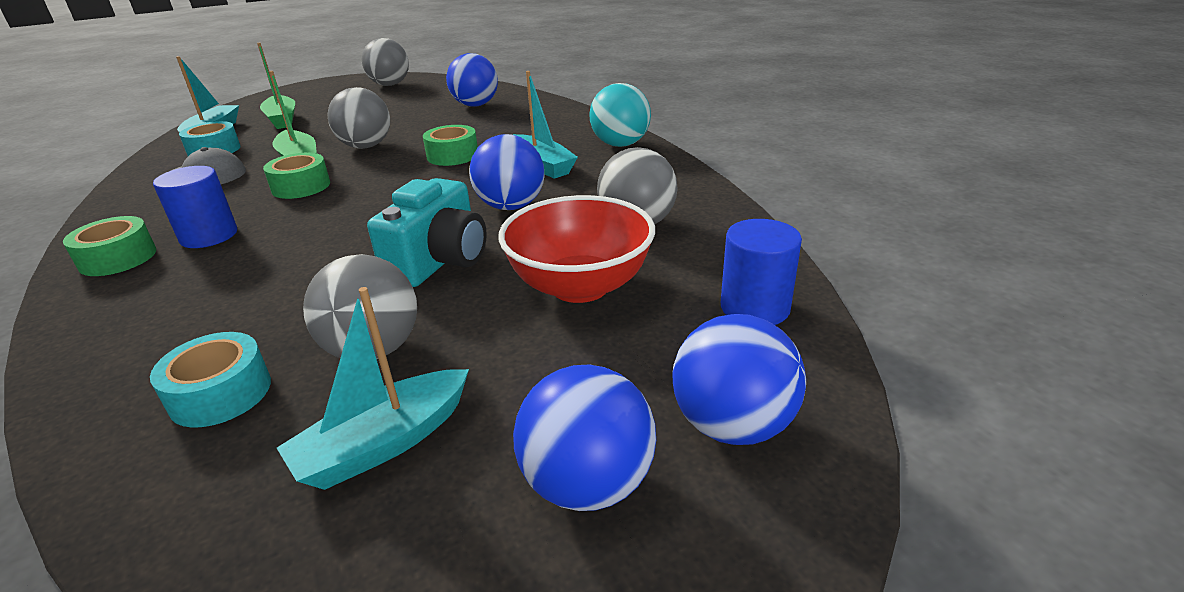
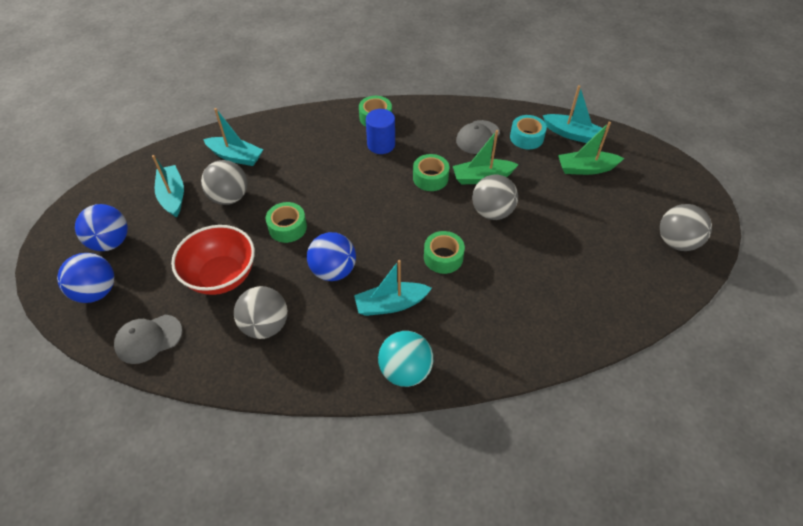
camera: 110 degrees right, 20 degrees up
turquoise tape [150,332,271,428] -> turquoise boat [203,108,263,166]
turquoise camera [367,178,487,287] -> green tape [266,202,307,243]
blue ball [446,53,498,107] -> none
blue cylinder [721,219,802,325] -> grey cap [114,315,183,364]

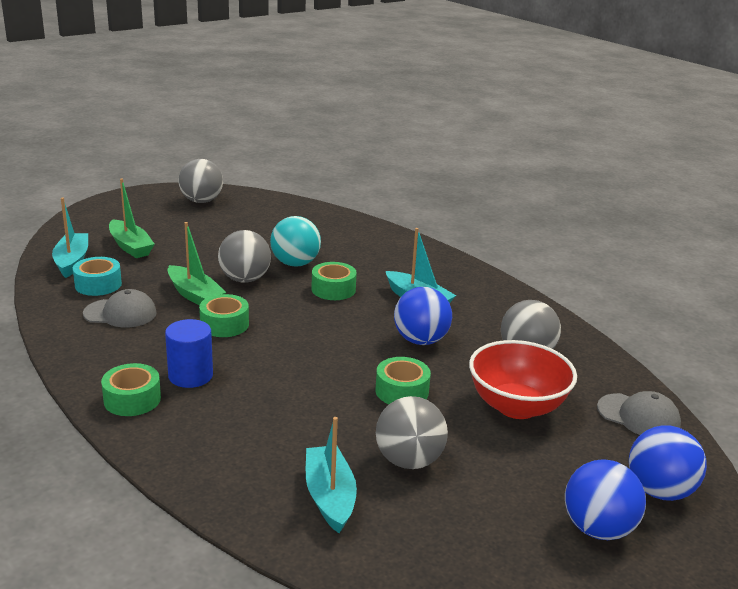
camera: 125 degrees left, 25 degrees down
turquoise boat [152,155,184,218] -> none
turquoise ball [378,331,433,387] -> turquoise ball moved to [270,216,321,267]

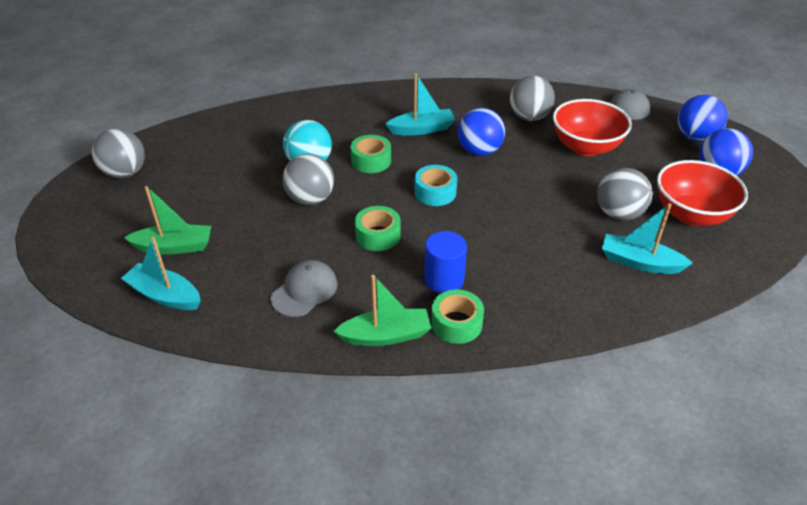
camera: 55 degrees left, 15 degrees up
turquoise tape [73,257,122,296] -> turquoise tape moved to [414,165,457,206]
green boat [168,222,226,306] -> green boat moved to [333,275,431,346]
green tape [375,357,431,404] -> none
none -> red bowl [657,160,748,226]

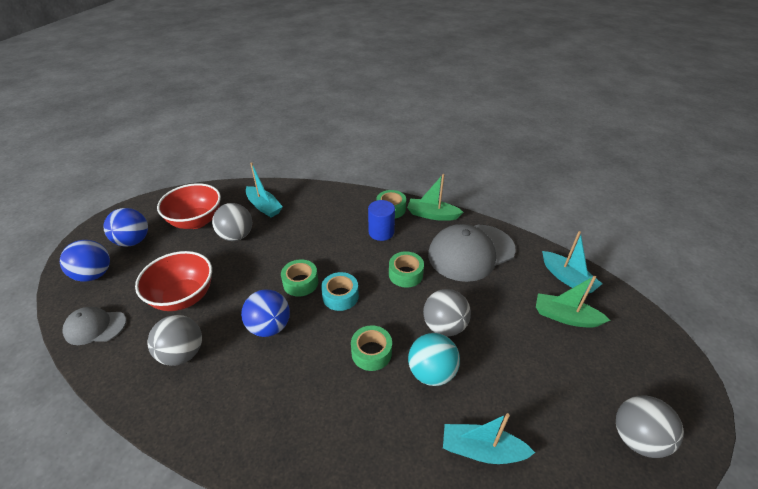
camera: 155 degrees left, 0 degrees up
grey cap [270,260,337,317] -> grey cap [428,224,516,282], size x1.86
turquoise boat [386,73,456,136] -> turquoise boat moved to [443,413,535,464]
none -> green tape [281,259,318,297]

